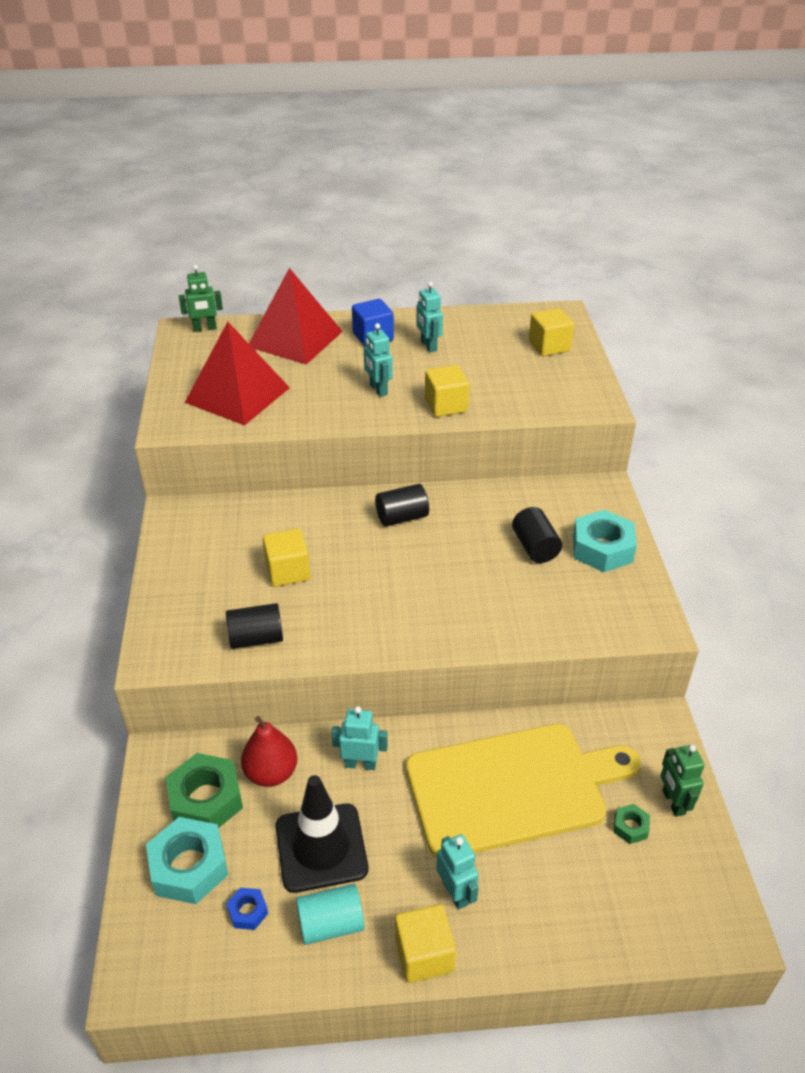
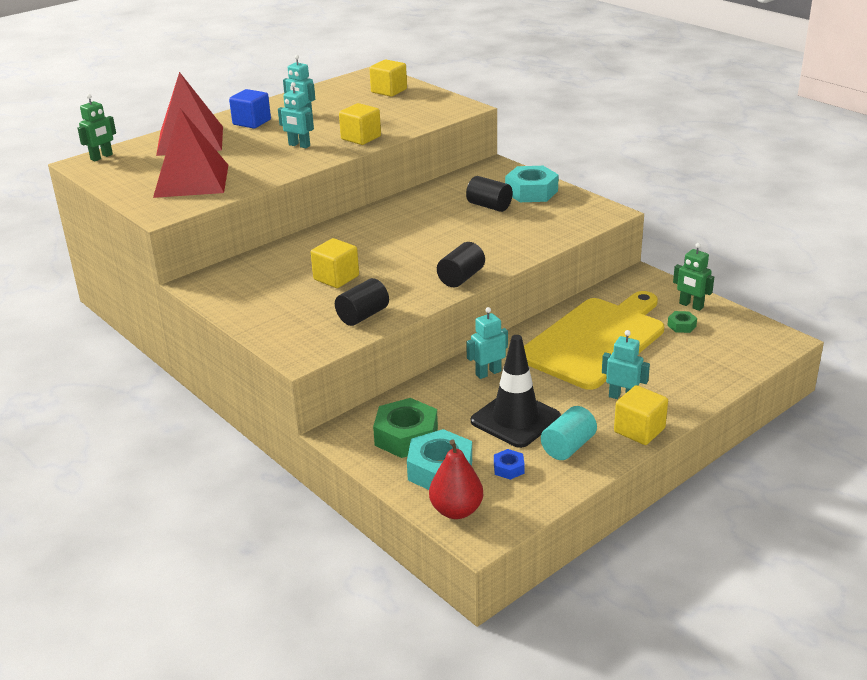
camera: 35 degrees left, 10 degrees down
red pear [241,716,297,787] -> red pear moved to [429,440,483,519]
black cylinder [375,484,429,526] -> black cylinder moved to [437,242,485,287]

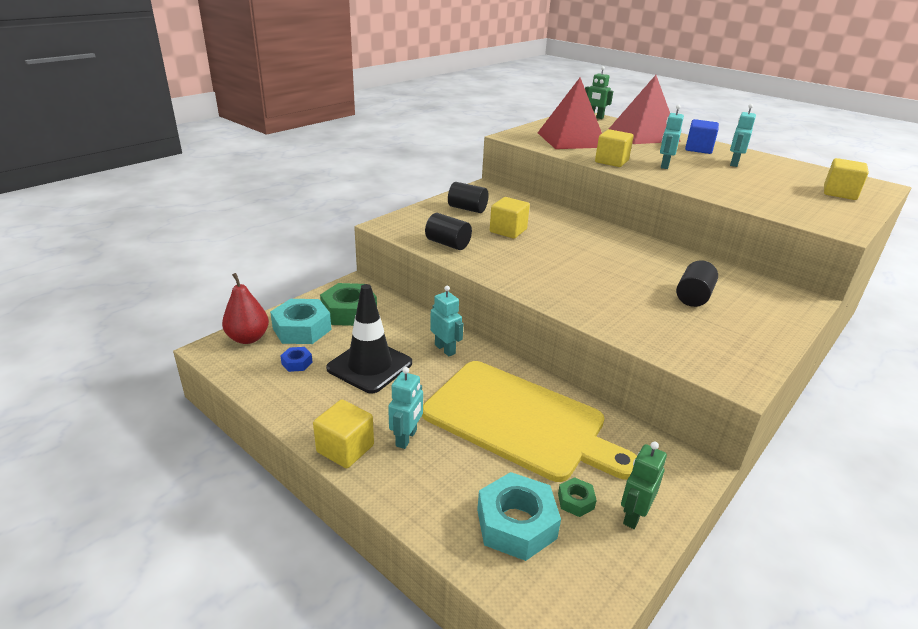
camera: 80 degrees right, 0 degrees up
yellow cube [339,103,381,145] -> yellow cube moved to [595,129,634,167]
black cylinder [437,242,485,287] -> black cylinder moved to [448,182,489,213]
turquoise nut [505,166,559,202] -> turquoise nut moved to [477,472,561,561]
turquoise cylinder [541,406,597,460] -> none

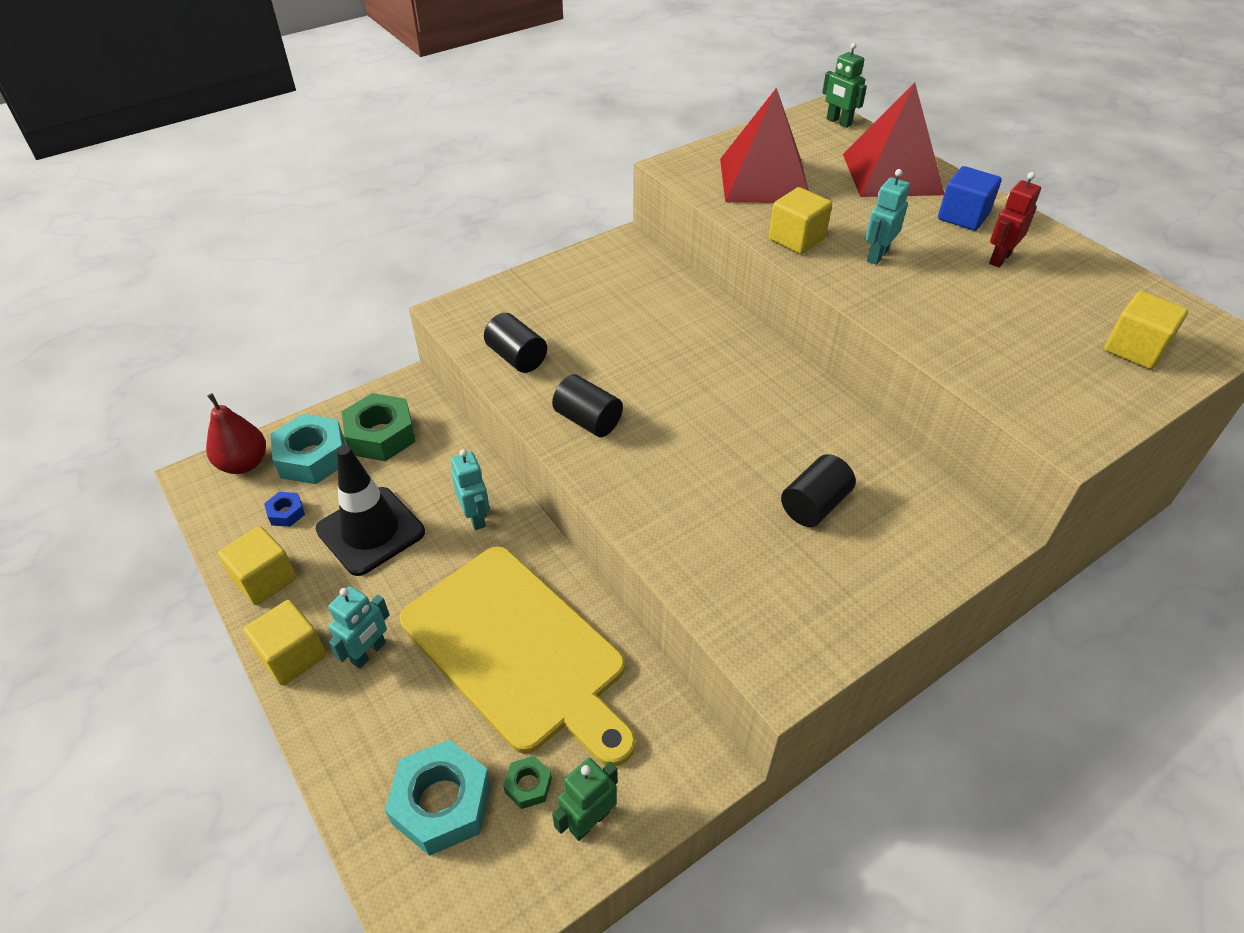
camera: 15 degrees right, 15 degrees up
black cylinder [448,182,489,213] -> black cylinder moved to [552,374,623,437]
yellow cube [490,197,530,239] -> yellow cube moved to [218,526,297,605]
turquoise robot [730,104,756,167] -> red robot [989,172,1041,267]

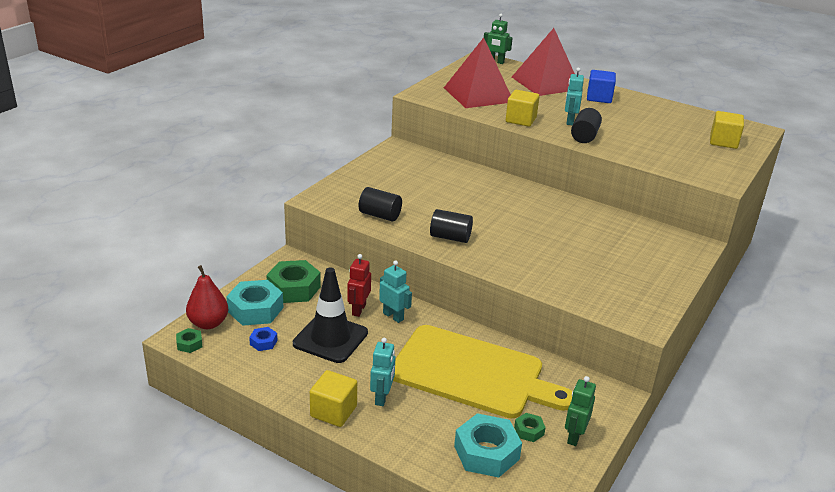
camera: 25 degrees left, 15 degrees down
yellow cube [218,526,297,605] -> none
black cylinder [781,454,856,527] -> black cylinder moved to [571,108,602,143]
red robot [989,172,1041,267] -> red robot moved to [347,254,371,317]
none -> green nut [176,328,202,353]

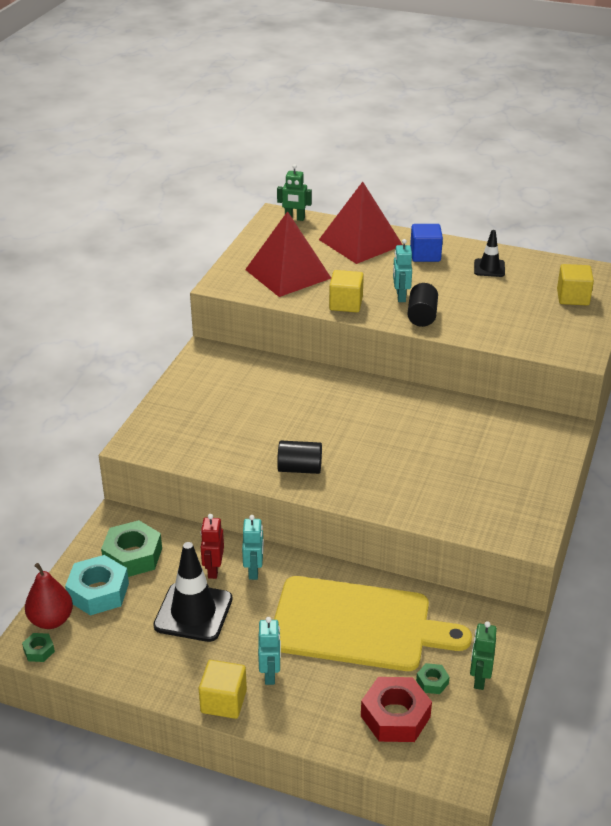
camera: 10 degrees left, 5 degrees up
blue nut [249,327,277,351] -> none
black cylinder [359,187,402,222] -> none
turquoise robot [379,261,412,323] -> turquoise robot turned 60 degrees clockwise [242,515,264,580]
turquoise nut [454,413,522,478] -> red nut [361,677,432,742]
none -> black traffic cone [474,230,505,277]

